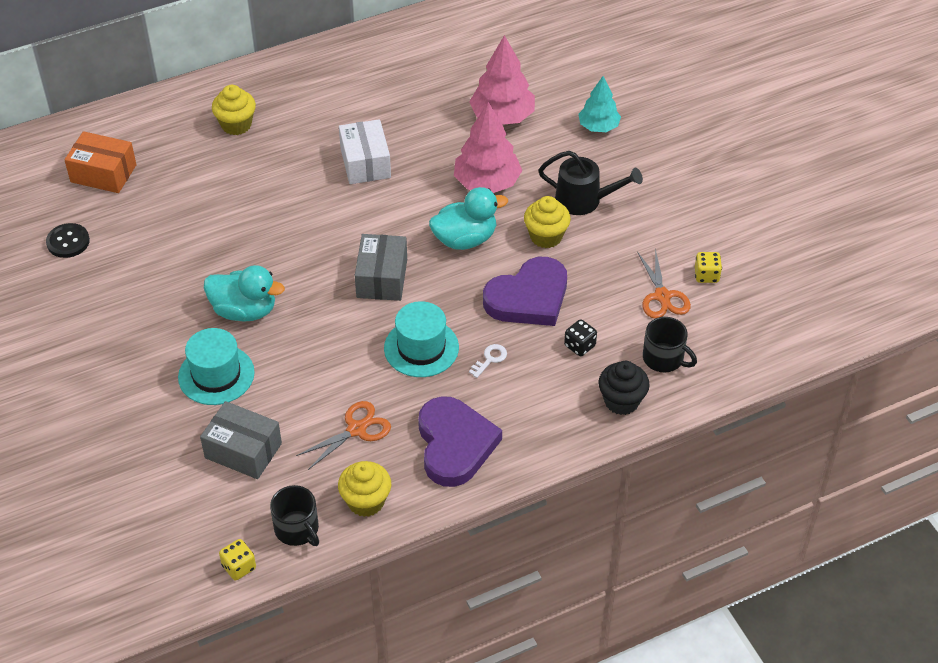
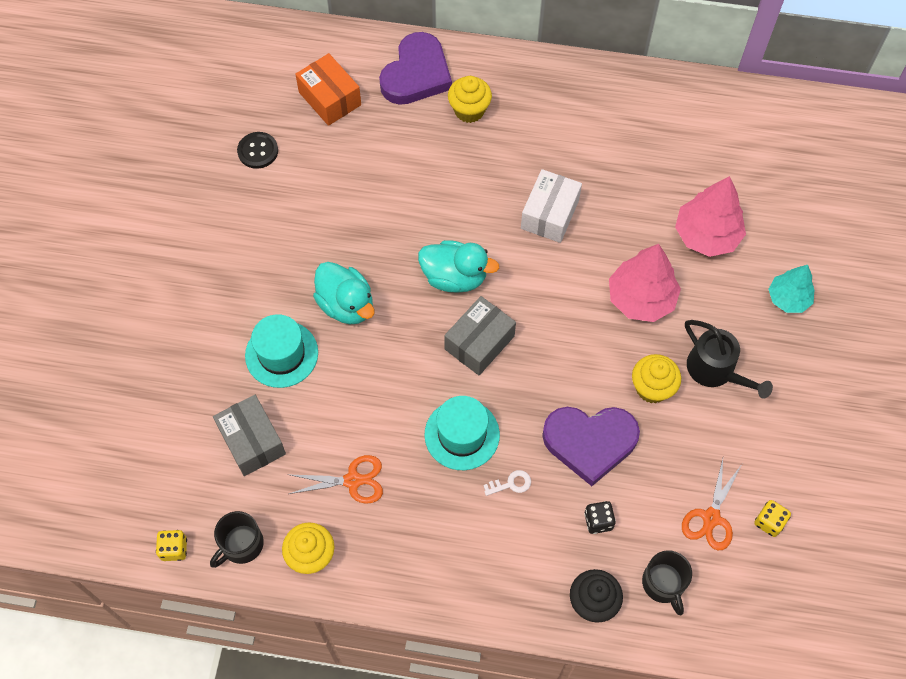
camera: 35 degrees right, 15 degrees up
black mug [270,485,319,546] -> black mug turned 45 degrees clockwise [210,511,264,568]
purple heart [418,396,502,487] -> purple heart moved to [379,32,452,105]
turquoise duck [429,187,508,250] -> turquoise duck moved to [418,240,499,292]

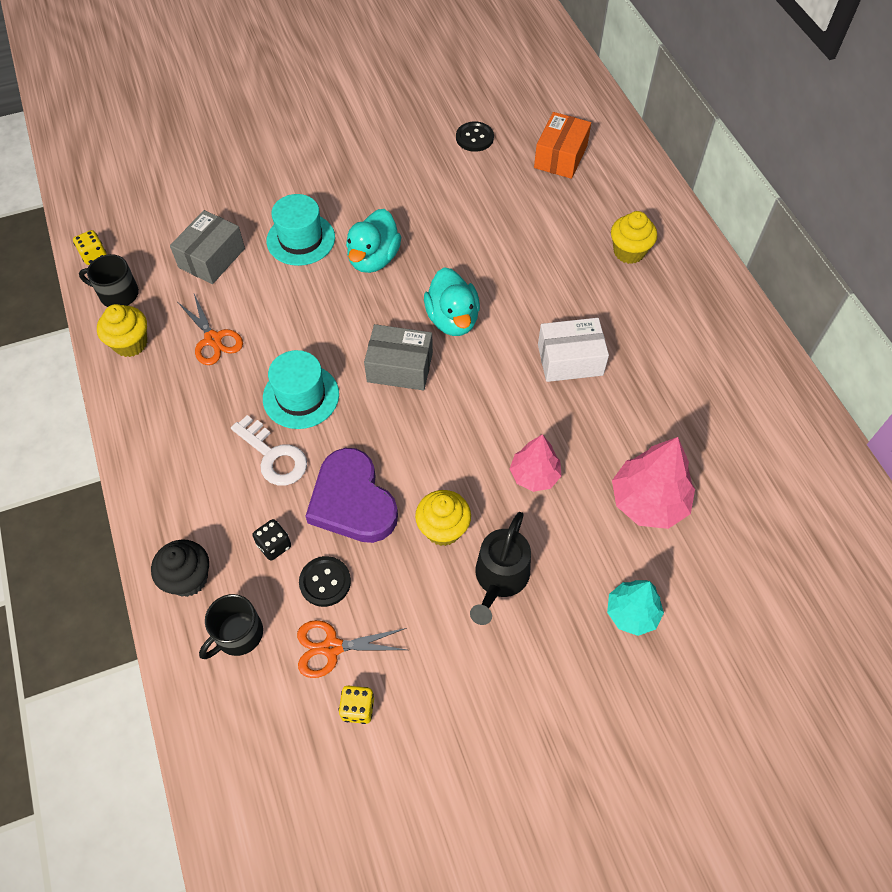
camera: 60 degrees right, 5 degrees down
purple heart [379,32,452,105] -> none
white key [483,470,531,496] -> white key [231,415,307,486], size x1.88
pink tree [609,244,681,322] -> pink tree [510,434,562,492], size x0.64
none -> black button [299,556,351,607]

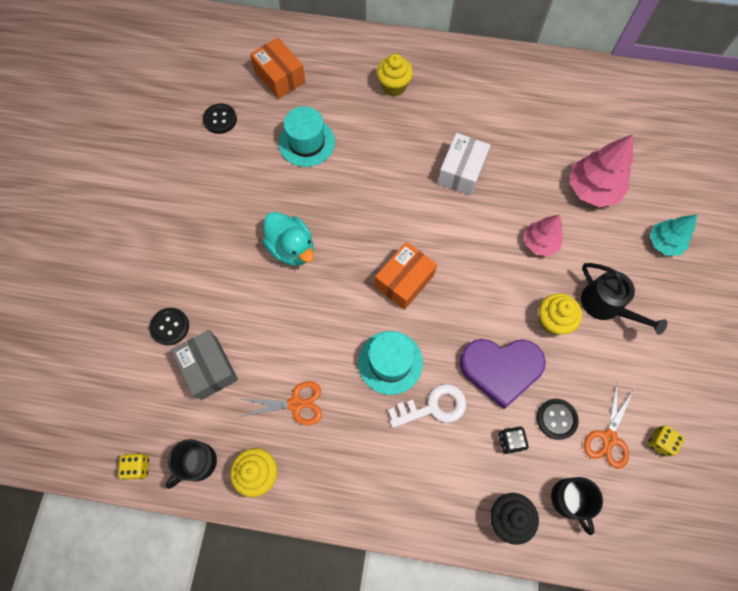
camera: 60 degrees left, 10 degrees up
turquoise hat [266,194,335,266] -> turquoise hat moved to [279,106,335,167]
grey box [364,324,433,390] -> orange box [375,242,437,310]
turquoise duck [424,267,480,336] -> none
none -> black button [149,308,189,345]

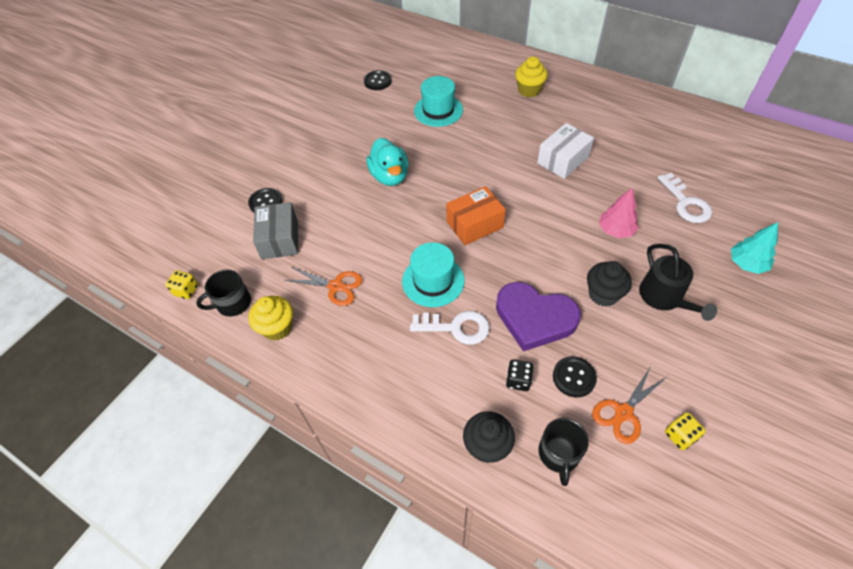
camera: 25 degrees right, 15 degrees down
orange box [250,37,306,99] -> none
yellow cupcake [539,293,582,335] -> black cupcake [587,261,632,306]
pink tree [569,134,633,207] -> white key [657,173,712,223]

